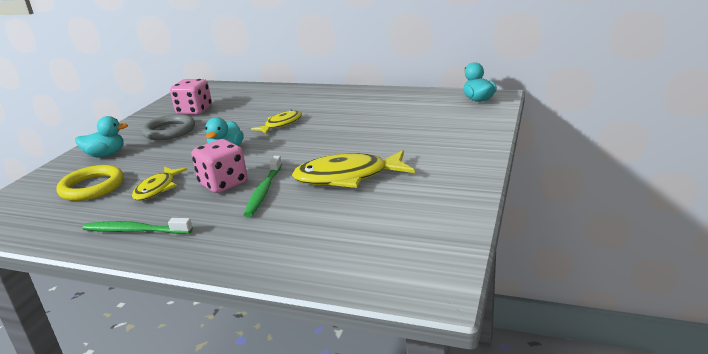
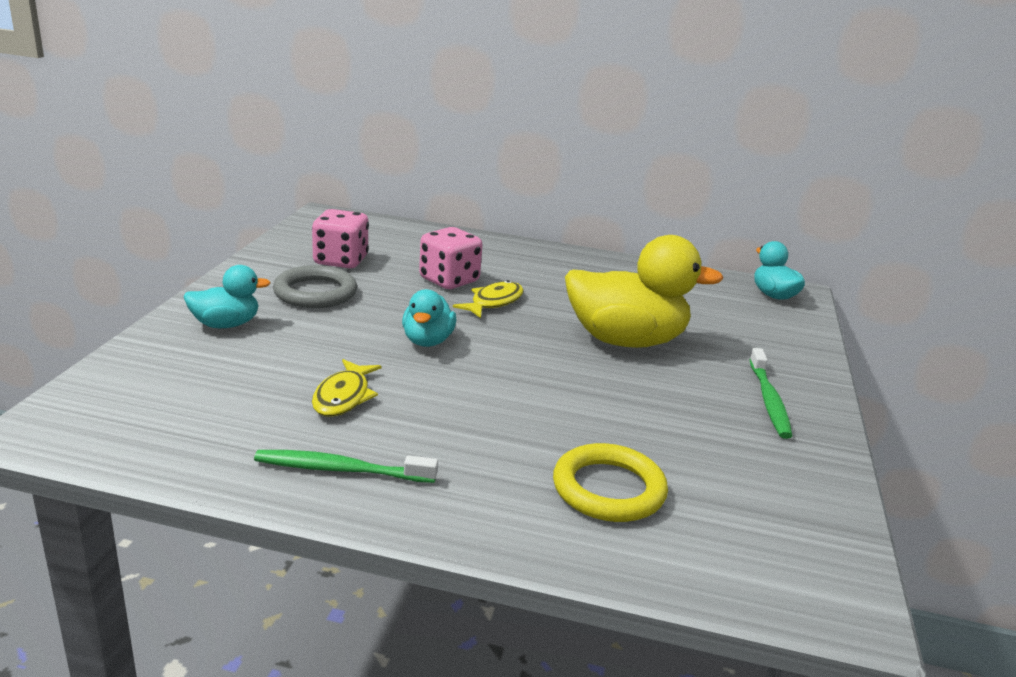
camera: 10 degrees left, 0 degrees up
yellow ring [57,165,124,201] -> yellow ring moved to [553,443,668,522]
pink dice [192,139,247,193] -> pink dice moved to [419,227,482,289]
green toothbrush [243,156,282,217] -> green toothbrush moved to [749,348,792,439]
yellow fish [292,150,415,188] -> none
none -> yellow duck [565,235,724,348]

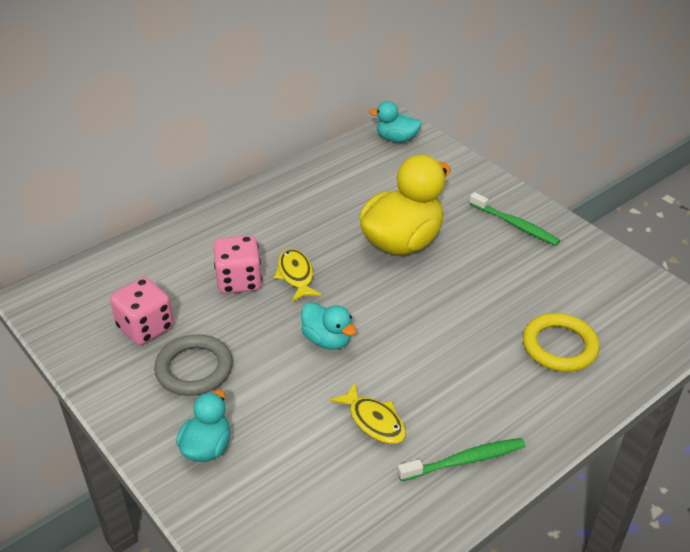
camera: 50 degrees left, 15 degrees up
green toothbrush [254,450,438,483] -> green toothbrush turned 150 degrees counterclockwise [397,438,525,481]

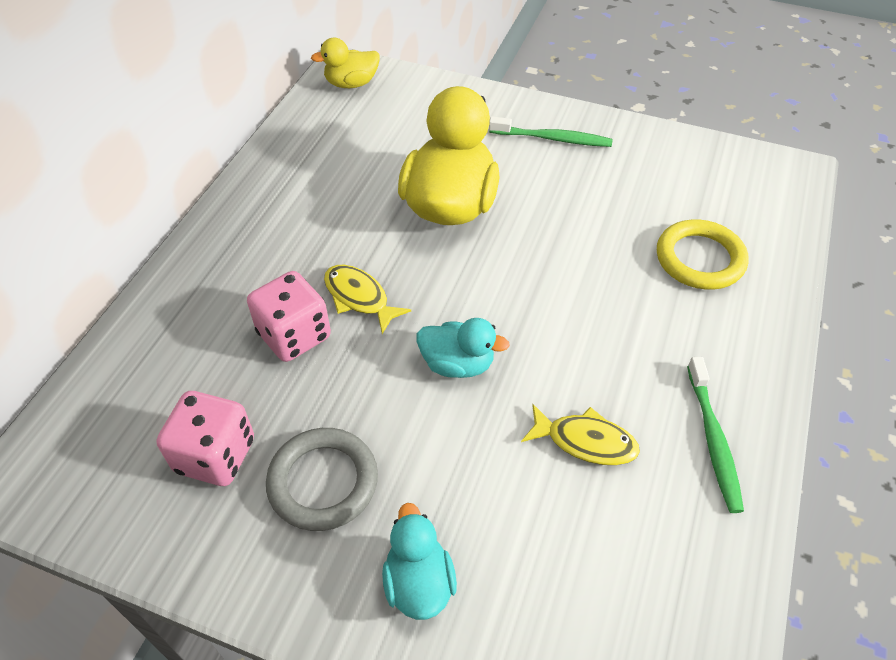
camera: 30 degrees left, 10 degrees up
turquoise duck [369,101,422,143] -> yellow duck [311,38,380,88]
green toothbrush [397,438,525,481] -> green toothbrush turned 135 degrees clockwise [687,357,744,513]

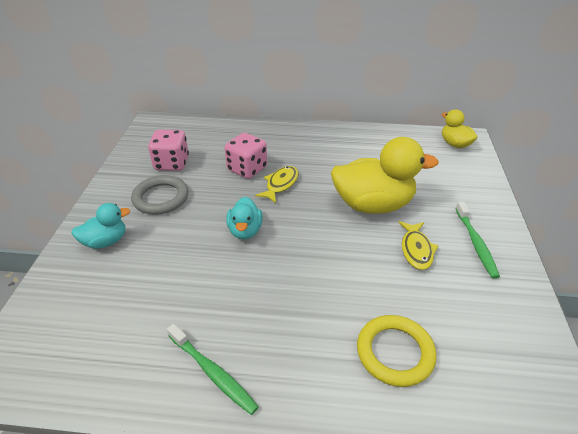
camera: 75 degrees right, 10 degrees down
yellow fish [521,404,640,465] -> yellow fish moved to [398,221,439,270]
green toothbrush [687,357,744,513] -> green toothbrush turned 120 degrees counterclockwise [167,324,259,415]

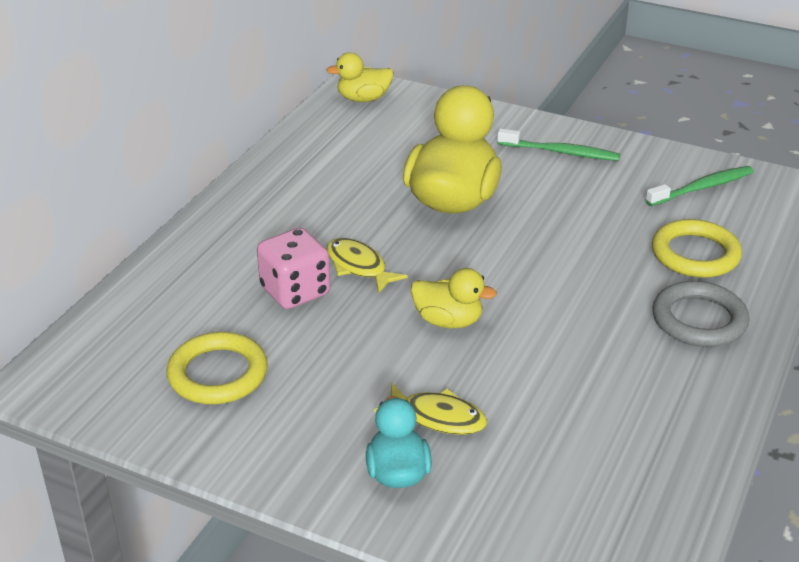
camera: 70 degrees left, 5 degrees down
grey ring [131,175,189,215] -> grey ring moved to [652,281,749,347]
pink dice [148,130,189,171] -> yellow ring [167,332,268,404]
green toothbrush [167,324,259,415] -> green toothbrush moved to [646,166,754,206]
turquoise duck [226,197,263,240] -> yellow duck [411,268,497,328]
yellow fish [398,221,439,270] -> yellow fish moved to [374,383,487,435]

